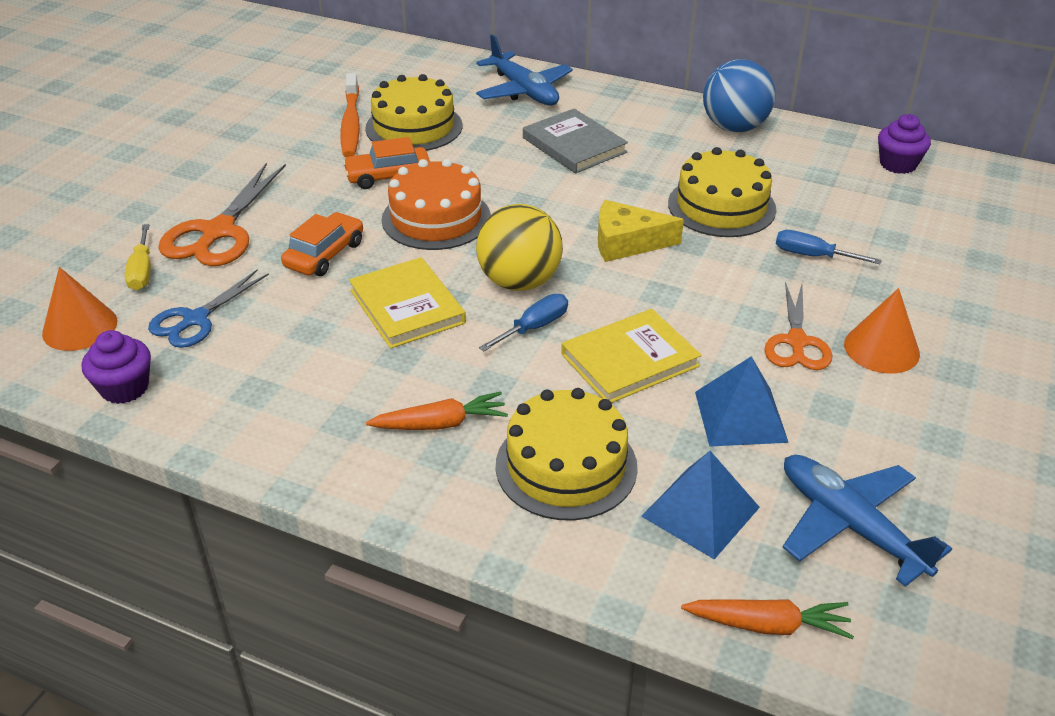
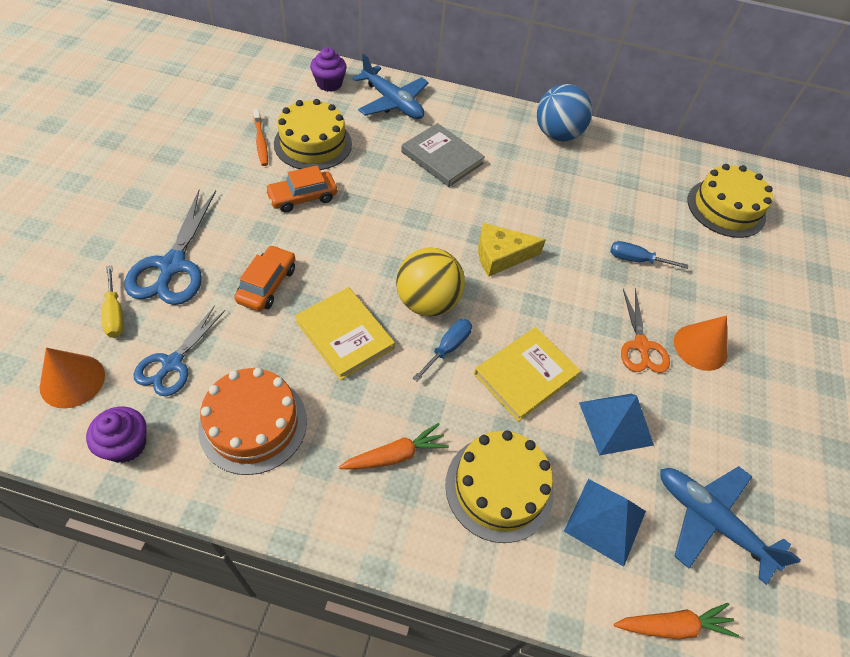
camera: 15 degrees left, 15 degrees up
orange scissors [158,163,286,266] -> blue scissors [124,190,216,305]
orange toothbrush [340,73,360,157] -> orange toothbrush [253,109,268,166], size x0.66
orange cake [382,159,491,250] -> orange cake moved to [198,368,307,475]
yellow cake [668,147,776,237] -> yellow cake moved to [687,164,773,238]
purple cupcake [878,114,931,174] -> purple cupcake moved to [310,47,347,92]

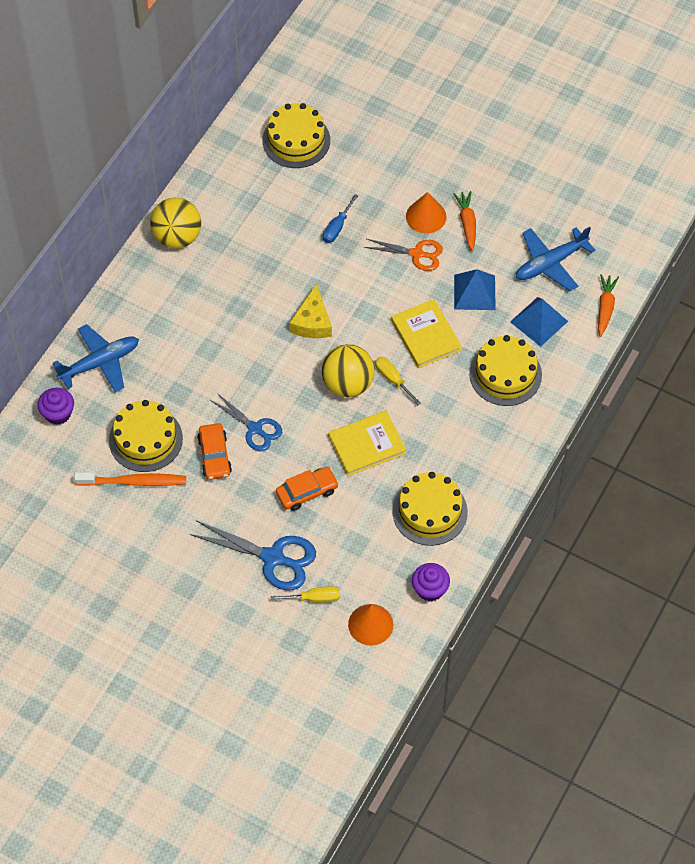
camera: 70 degrees left, 5 degrees up
blue scissors [133,306,225,396] -> blue scissors moved to [210,393,282,451]
orange cake [198,368,307,475] -> yellow cake [392,472,468,546]
orange car [234,245,295,311] -> orange car turned 120 degrees clockwise [276,467,339,511]
orange toothbrush [253,109,268,166] -> orange toothbrush [74,472,186,486], size x1.53
orange carrot [339,423,449,470] -> orange carrot moved to [453,191,476,251]
grey book [401,123,485,187] -> none
blue screwdriver [413,319,472,382] -> yellow screwdriver [375,357,421,405]
blue ball [537,84,592,141] -> yellow ball [150,198,201,248]

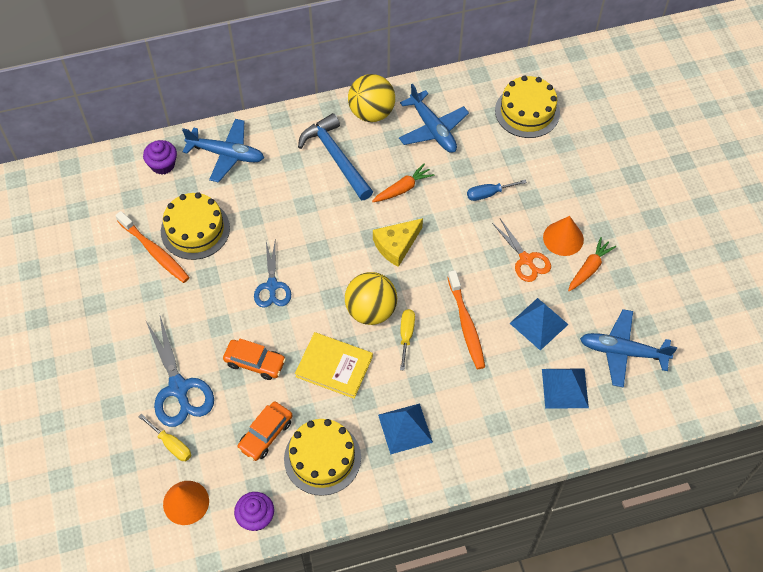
camera: 45 degrees right, 0 degrees up
orange car [197,423,232,480] -> orange car moved to [237,401,292,461]
yellow book [391,299,462,368] -> orange toothbrush [447,270,485,369]
yellow cake [469,335,542,406] -> none
orange carrot [598,274,619,337] -> orange carrot moved to [372,163,435,202]
none -> blue hammer [298,113,373,200]
none -> blue pyramid [378,403,433,455]
none -> blue plane [399,84,469,153]

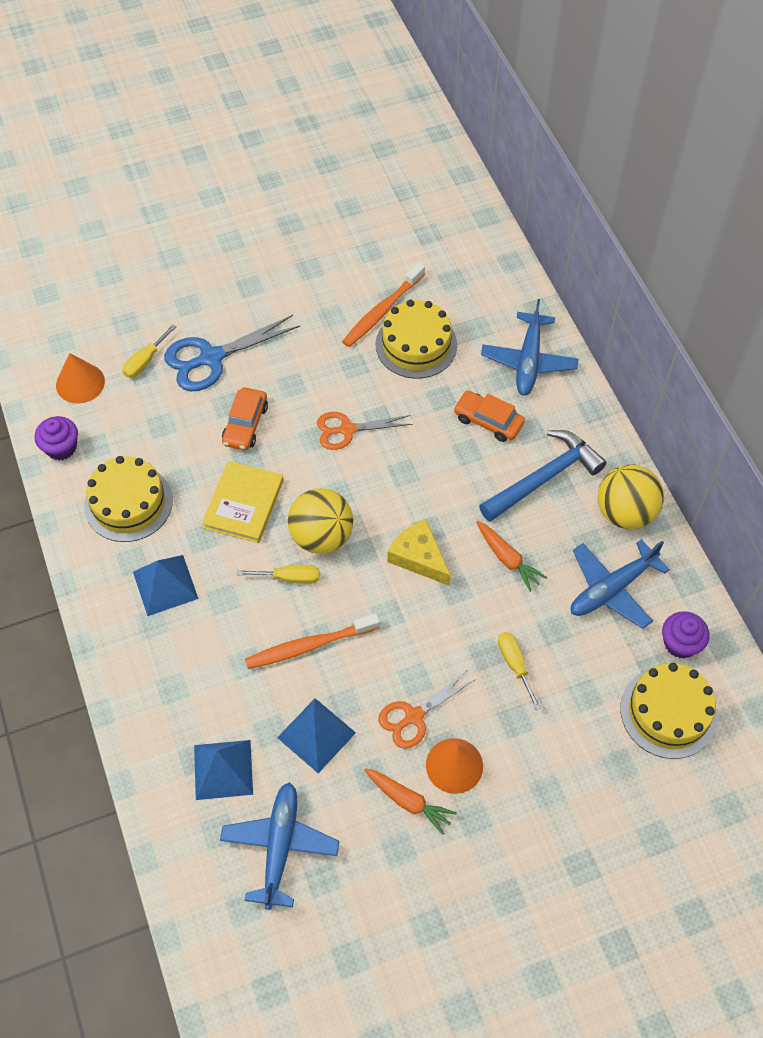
camera: 85 degrees right, 0 degrees up
purple cupcake [143,140,177,175] -> purple cupcake moved to [662,611,709,658]
orange car [237,401,292,461] -> orange car moved to [454,391,525,442]
blue scissors [254,242,291,308] -> orange scissors [317,412,412,450]
blue screwdriver [467,180,527,201] -> yellow screwdriver [498,632,541,710]

